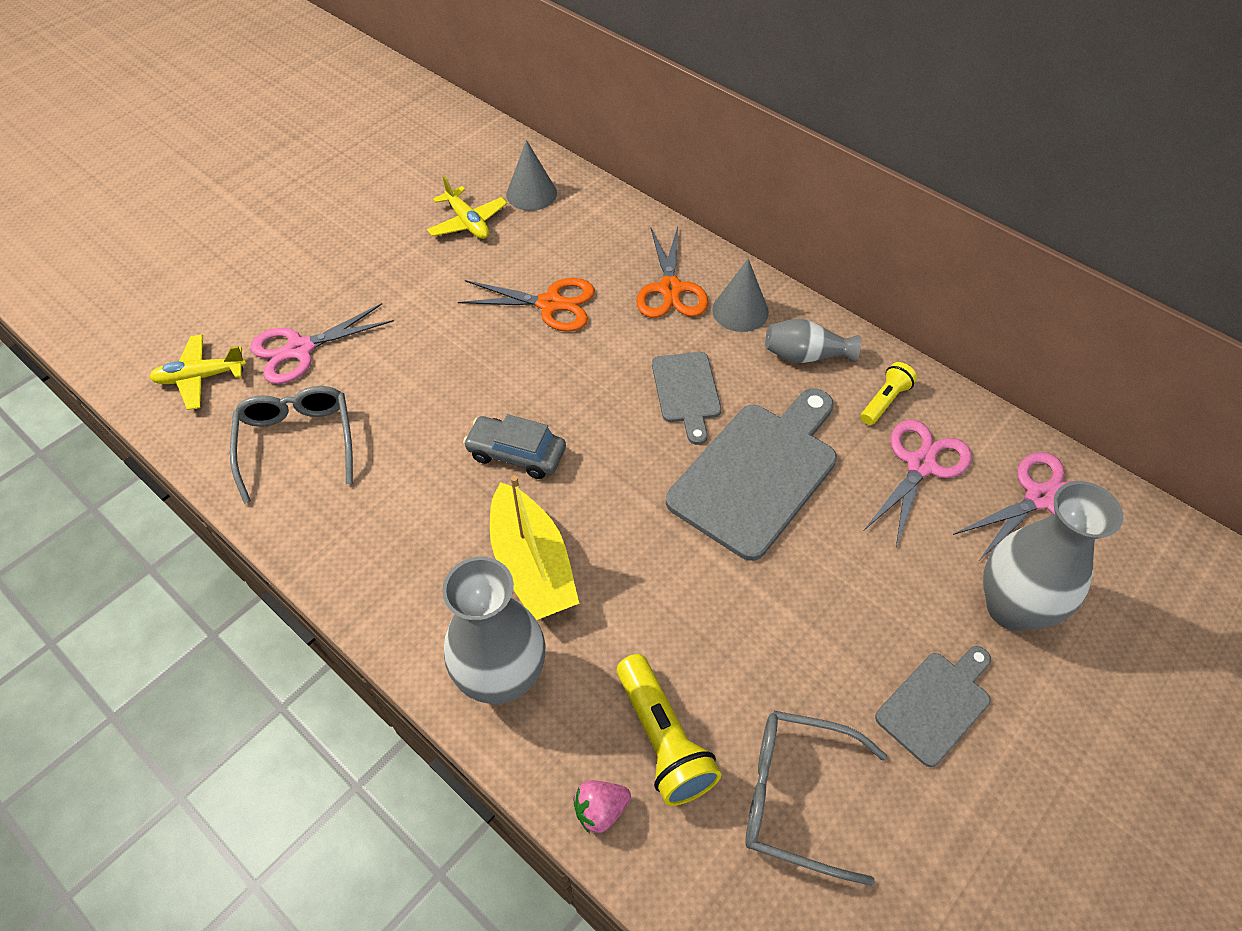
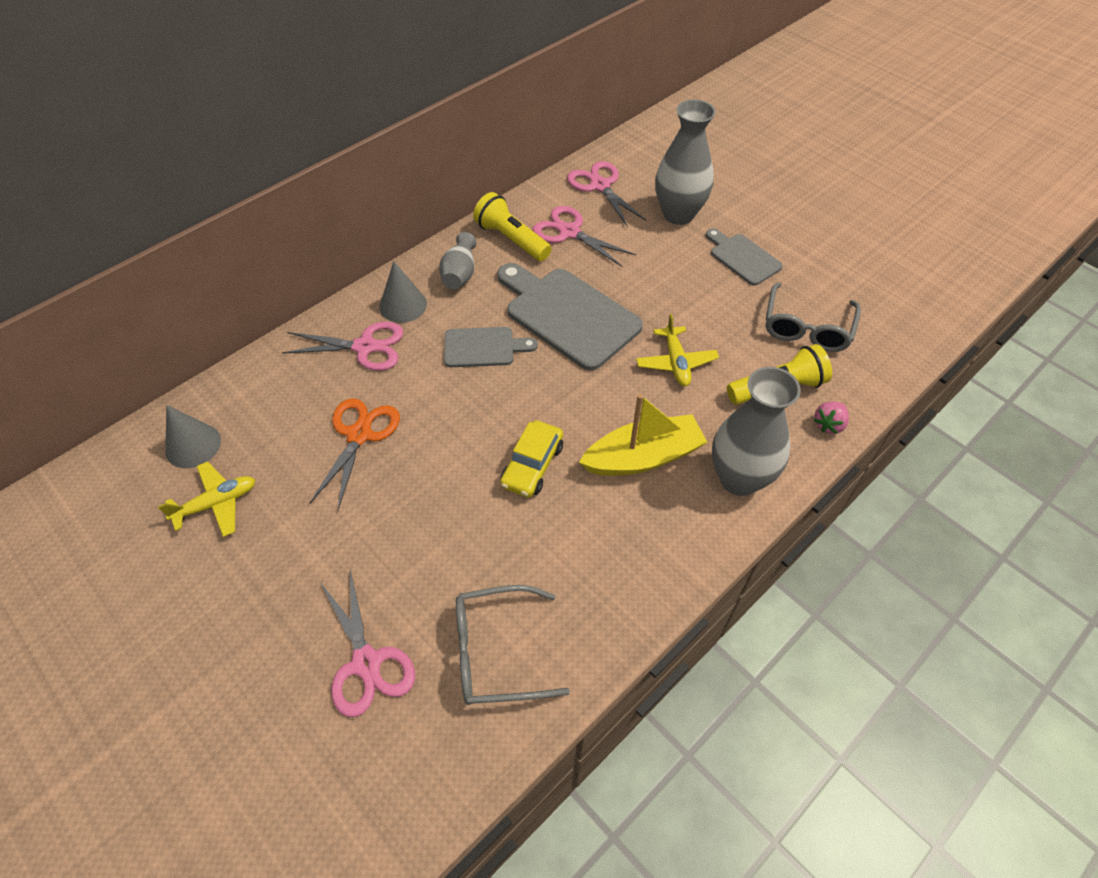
camera: 85 degrees left, 0 degrees up
yellow plane [149,334,247,410] -> yellow plane moved to [636,314,719,386]
grey car [463,414,566,479] -> yellow car [500,420,563,498]
pink strawberry [573,780,631,834] -> pink strawberry turned 60 degrees clockwise [814,402,849,434]
orange scissors [636,227,708,318] -> pink scissors [282,322,404,371]
yellow flashlight [861,362,917,425] -> yellow flashlight [473,192,551,261], size x1.64

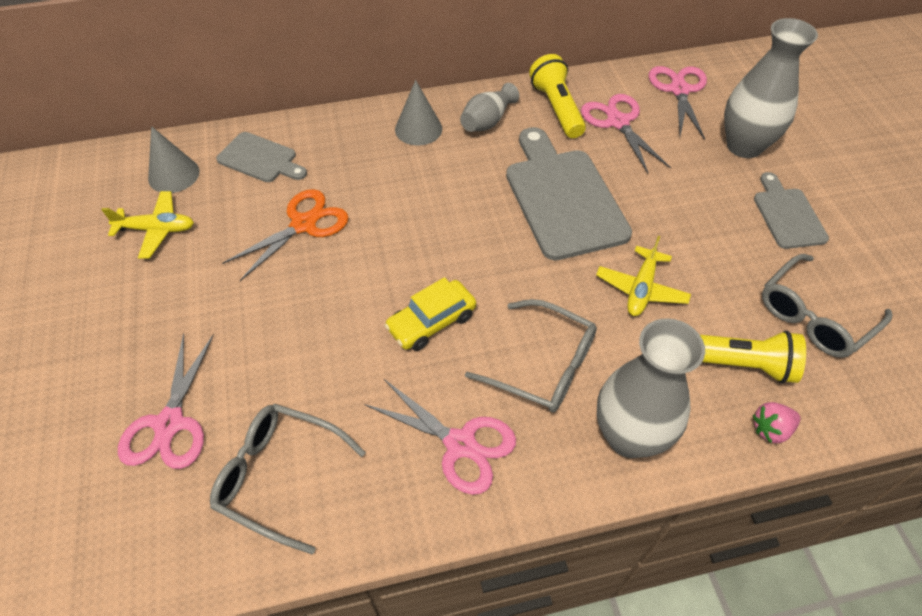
camera: 30 degrees right, 0 degrees up
pink scissors [282,322,404,371] -> pink scissors moved to [364,378,516,495]
grey cutting board [444,327,538,367] -> grey cutting board moved to [216,132,307,182]
yellow boat [579,394,708,476] -> grey glasses [465,299,597,412]

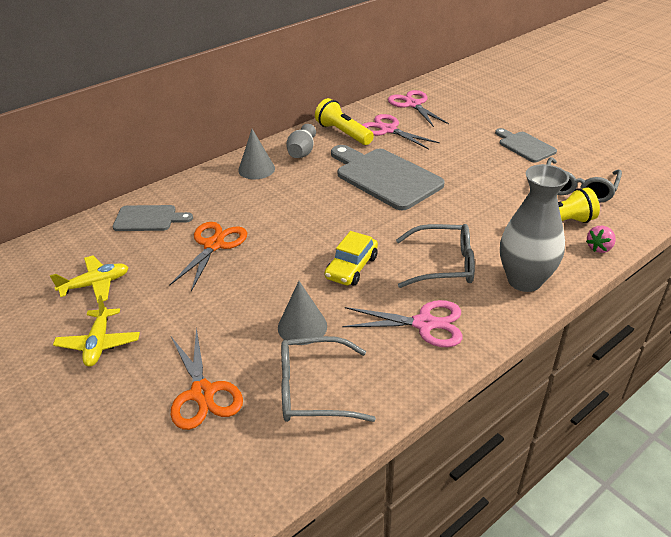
camera: 25 degrees left, 15 degrees down
pink scissors [118,333,214,469] -> orange scissors [171,328,243,430]
grey cone [148,126,200,193] -> grey cone moved to [278,281,327,345]
yellow plane [596,236,691,316] -> yellow plane moved to [53,295,140,367]
grey vase [724,18,818,158] -> none

